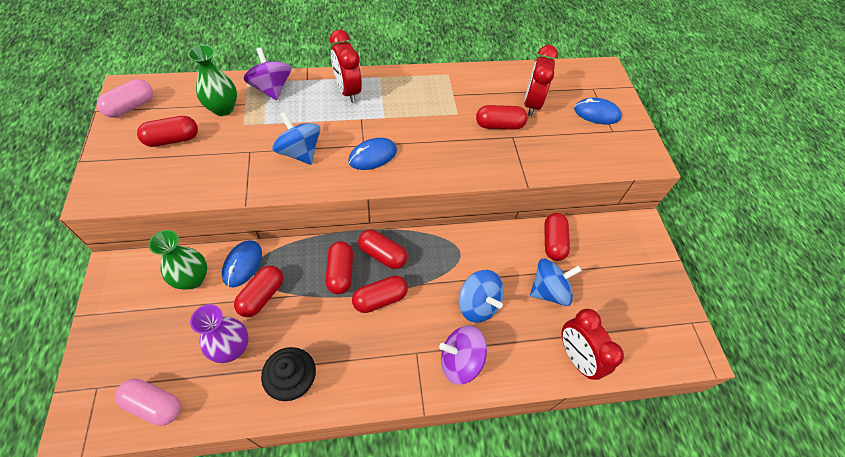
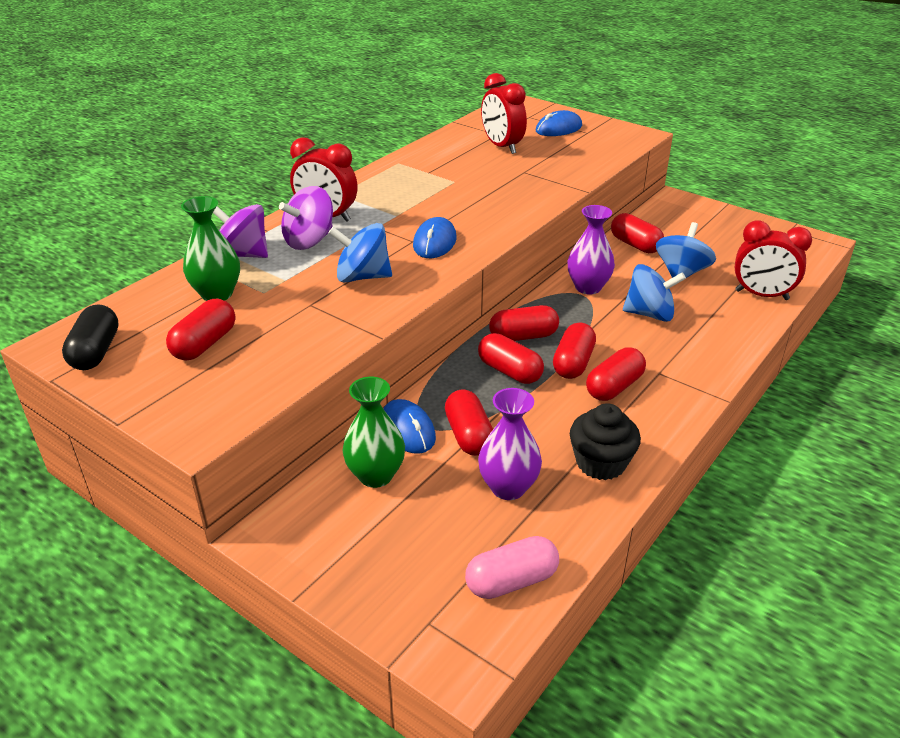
camera: 40 degrees left, 20 degrees down
pink capsule [97,79,153,118] -> black capsule [62,304,119,370]
purple spinning top [439,326,487,385] -> purple spinning top moved to [279,186,333,250]
red capsule [476,105,528,130] -> red capsule moved to [586,348,646,401]
none -> purple vase [568,205,615,295]

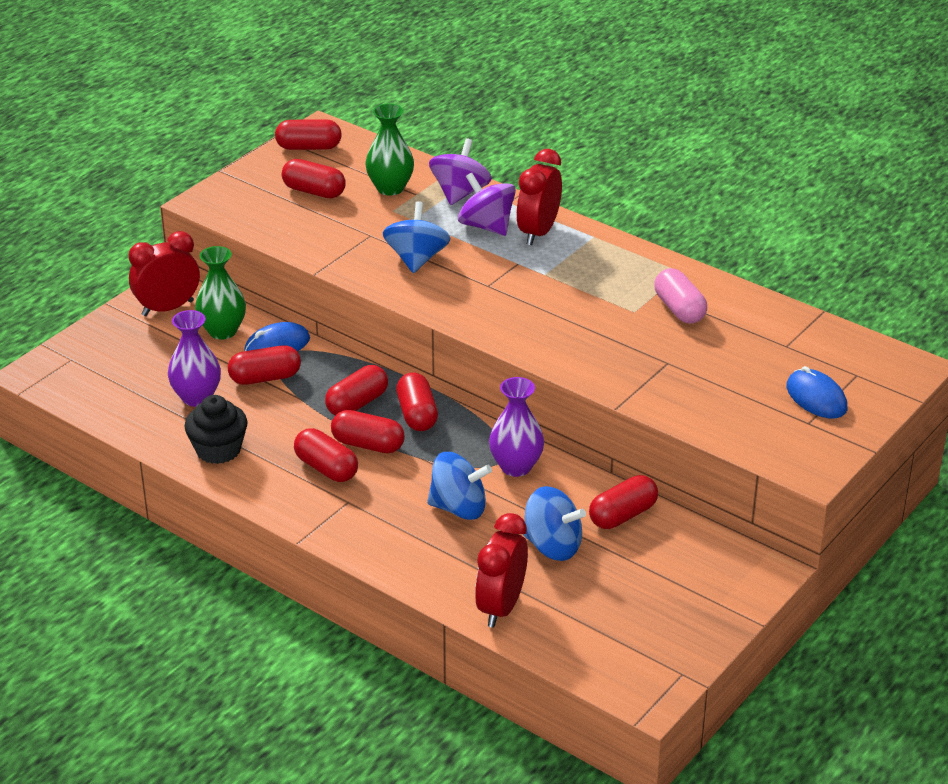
camera: 90 degrees right, 0 degrees up
black capsule [62,304,119,370] -> red capsule [275,119,342,150]
blue mouse [413,217,457,258] -> none
pink capsule [465,536,559,599] -> pink capsule moved to [654,268,707,324]
red clock [481,73,527,154] -> red clock moved to [129,231,200,316]
blue spinning top [623,264,686,322] -> blue spinning top turned 90 degrees counterclockwise [427,452,492,520]

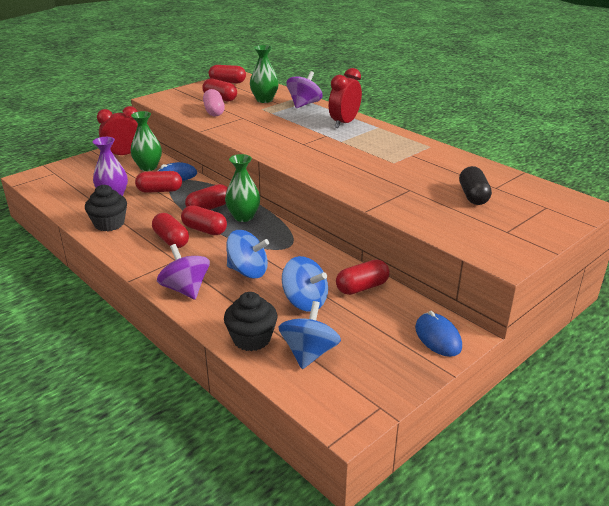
camera: 10 degrees right, 5 degrees down
blue spinning top [383,202,450,273] -> blue spinning top moved to [279,301,341,369]
red capsule [396,373,438,431] -> green vase [225,154,260,222]
purple spinning top [458,173,516,236] -> purple spinning top moved to [157,244,210,300]
red clock [475,513,528,628] -> black cupcake [224,292,277,351]
purple vase [489,377,544,477] -> none
pink capsule [654,268,707,324] -> pink capsule moved to [203,89,225,117]
blue mouse [787,366,848,419] -> blue mouse moved to [415,311,462,357]
none -> black capsule [459,166,492,205]

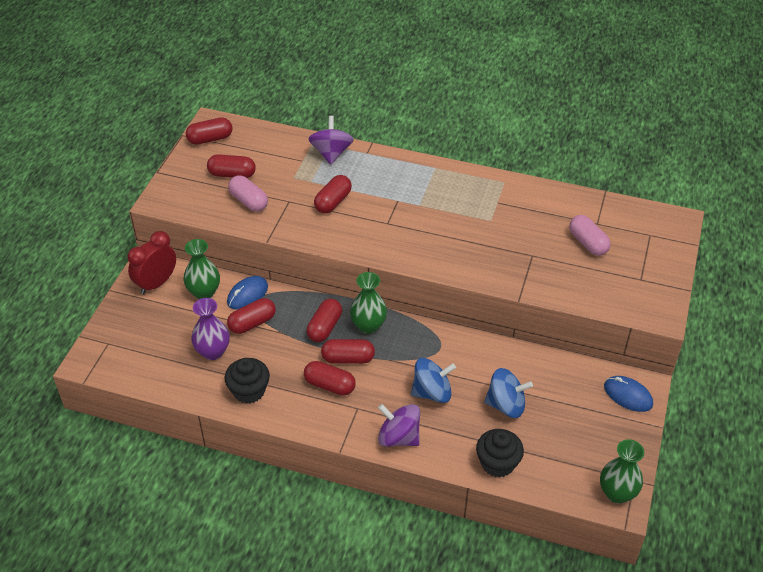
camera: 30 degrees left, 15 degrees up
green vase [250,45,279,103] -> green vase moved to [600,439,645,503]
blue spinning top [279,301,341,369] -> none
red clock [329,68,362,128] -> none
red capsule [336,260,390,295] -> red capsule moved to [314,175,352,213]
black capsule [459,166,492,205] -> pink capsule [569,215,611,256]

